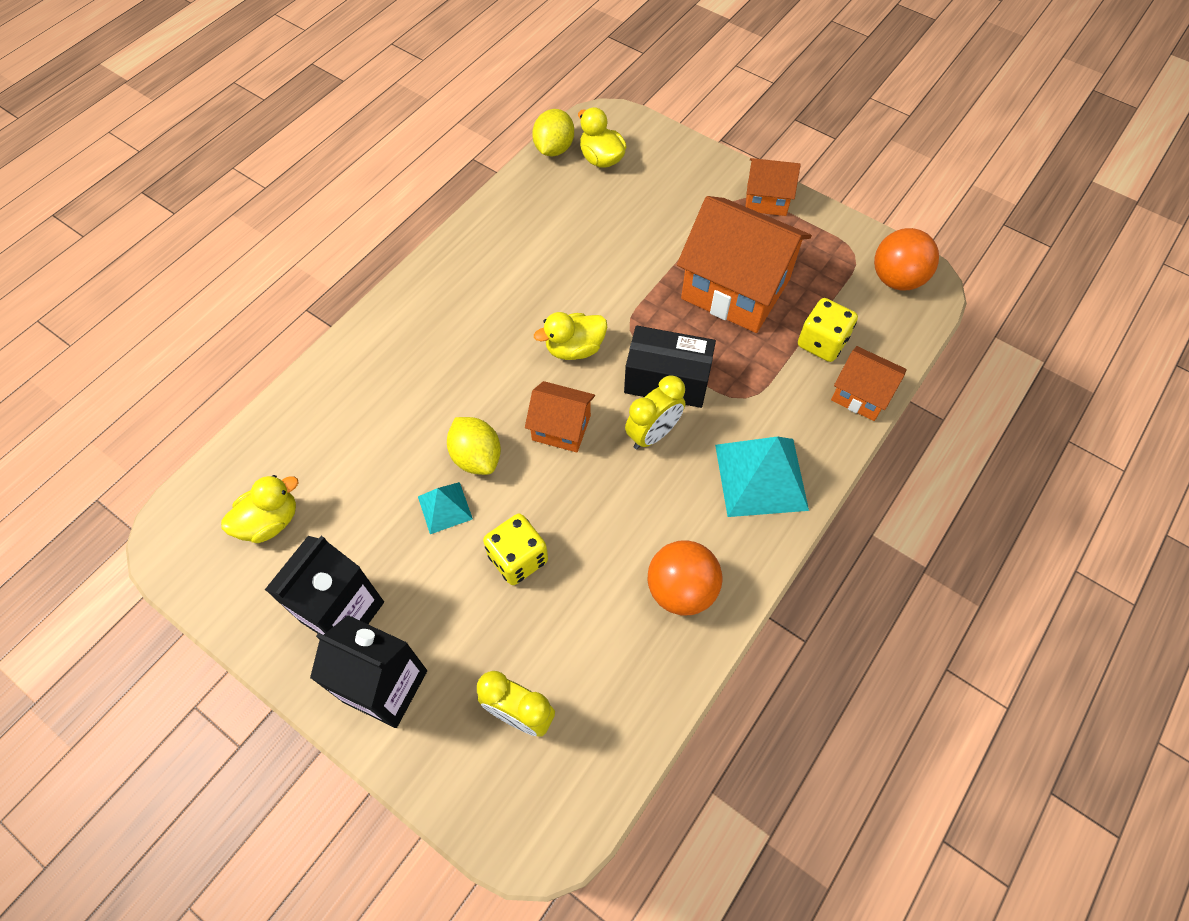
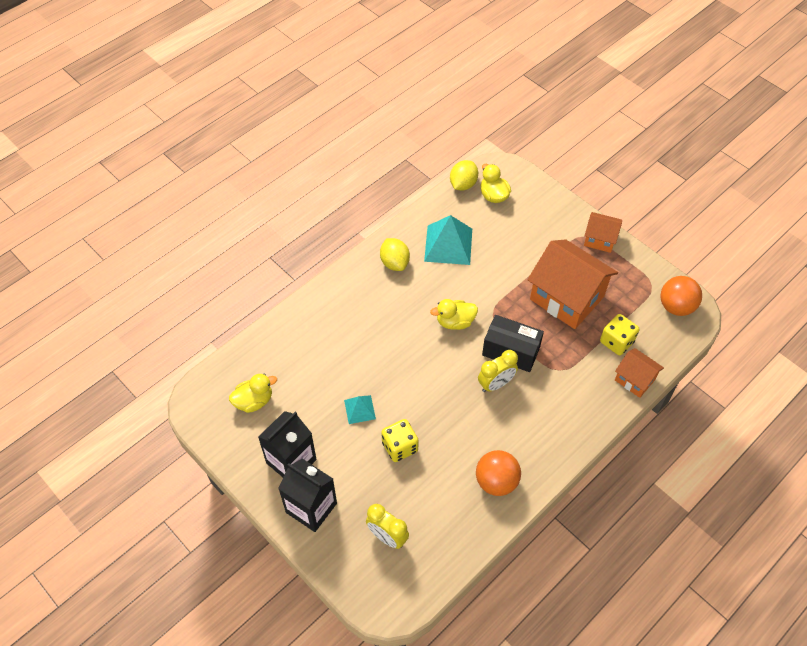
camera: 10 degrees right, 5 degrees down
yellow lemon [447,417,501,475] -> yellow lemon moved to [380,238,410,271]
orange house [525,381,595,452] -> none
turquoise pyramid [715,436,809,517] -> turquoise pyramid moved to [424,215,472,265]

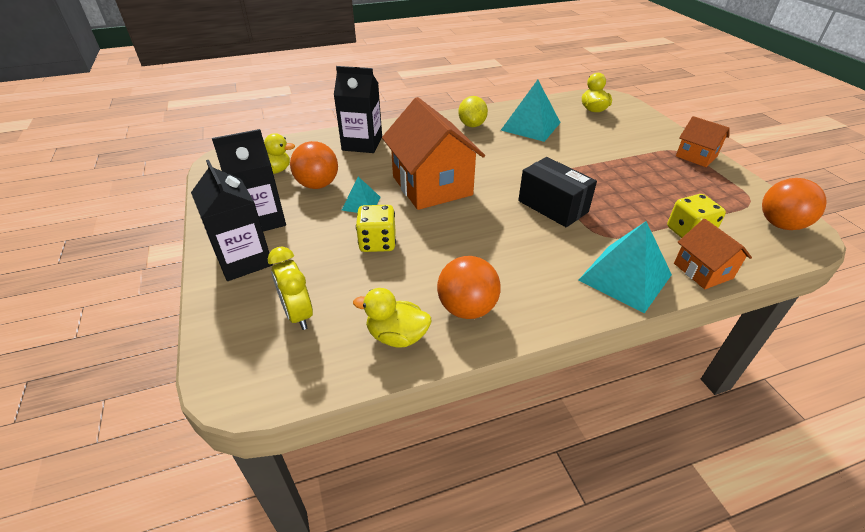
camera: 25 degrees right, 15 degrees down
yellow duck [430,299,478,330] -> yellow duck moved to [353,288,431,348]
yellow lemon [450,160,478,191] -> none
yellow clock [478,350,518,392] -> none
orange house [527,239,618,329] -> orange house moved to [382,97,485,210]
none -> orange ball [290,141,338,189]
none -> black carton [334,66,382,153]
none -> turquoise pyramid [579,221,672,313]

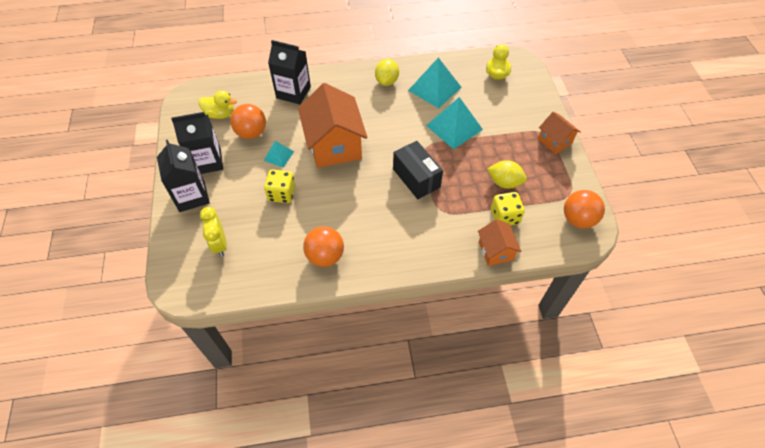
camera: 10 degrees right, 15 degrees up
yellow duck [353,288,431,348] -> none
turquoise pyramid [579,221,672,313] -> turquoise pyramid moved to [426,97,483,149]
none -> yellow lemon [487,160,527,189]

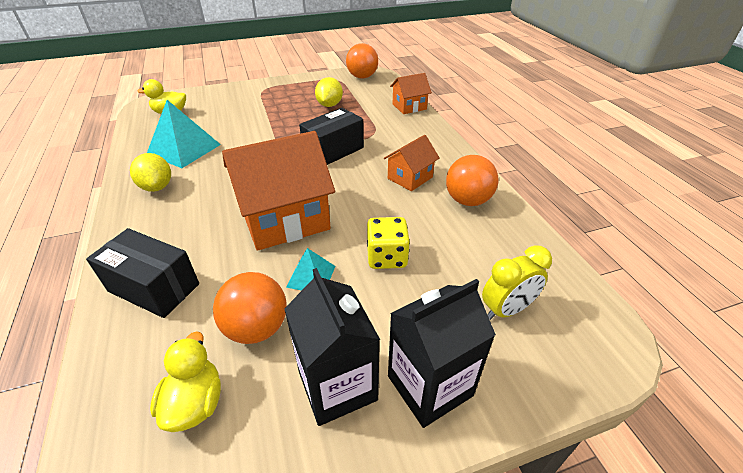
camera: 100 degrees left, 15 degrees down
black carton [268,40,311,104] -> black box [86,228,199,318]
yellow lemon [375,59,399,86] -> yellow lemon turned 60 degrees clockwise [130,153,171,192]
turquoise pyramid [426,97,483,149] -> none
yellow dice [491,192,525,226] -> none
orange house [538,112,581,154] -> orange house moved to [384,135,440,191]

